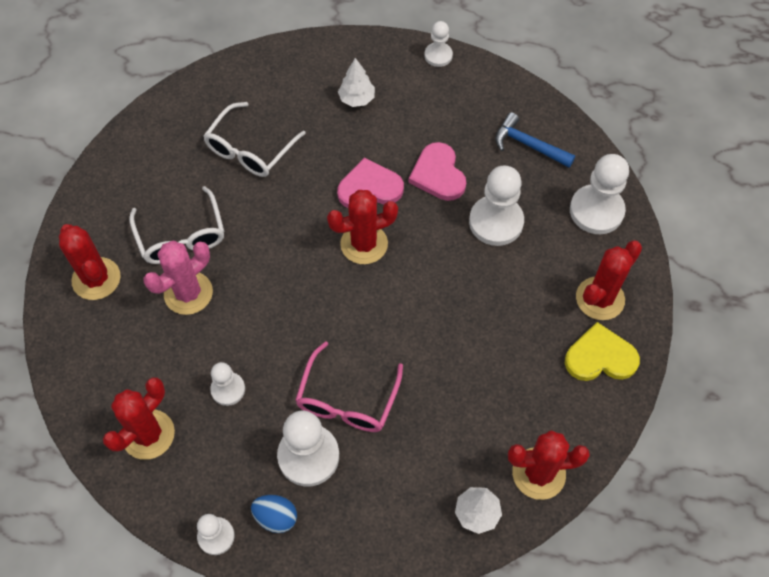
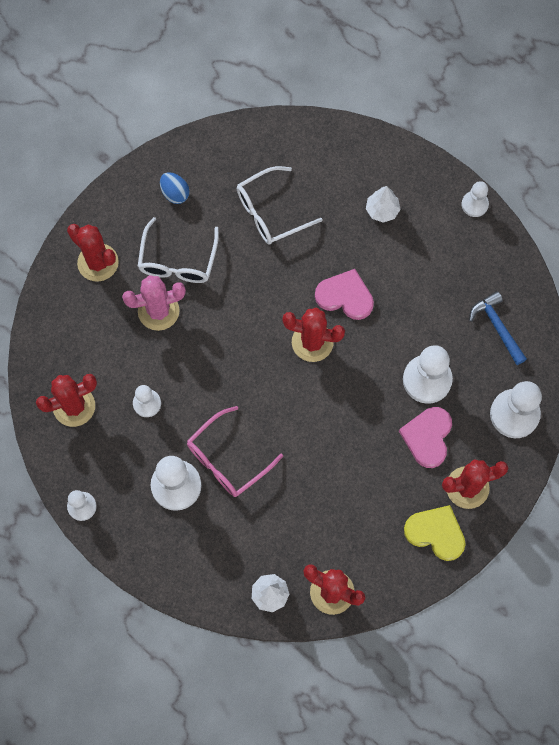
camera: 30 degrees right, 10 degrees up
red cactus [59,224,121,300] -> red cactus turned 45 degrees counterclockwise [67,224,119,282]
blue egg [251,495,297,533] -> blue egg moved to [160,172,190,204]
pink heart [408,142,466,201] -> pink heart moved to [399,407,452,468]

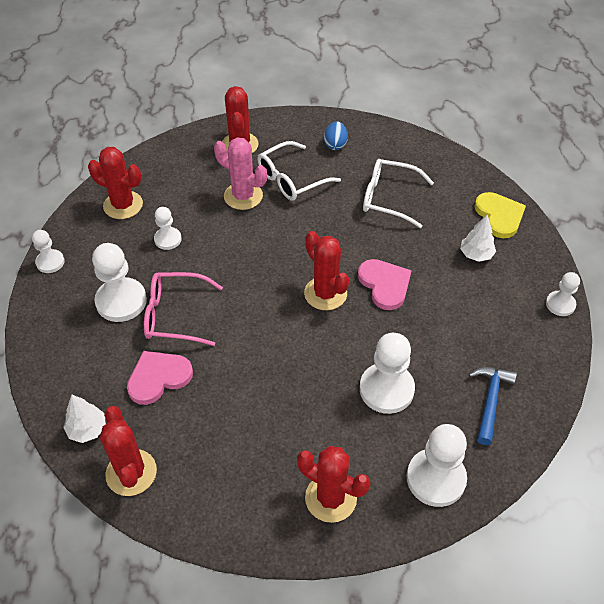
camera: 45 degrees right, 20 degrees down
pink heart [399,407,452,468] -> pink heart moved to [127,351,193,405]
yellow heart [404,505,466,561] -> yellow heart moved to [474,192,526,238]

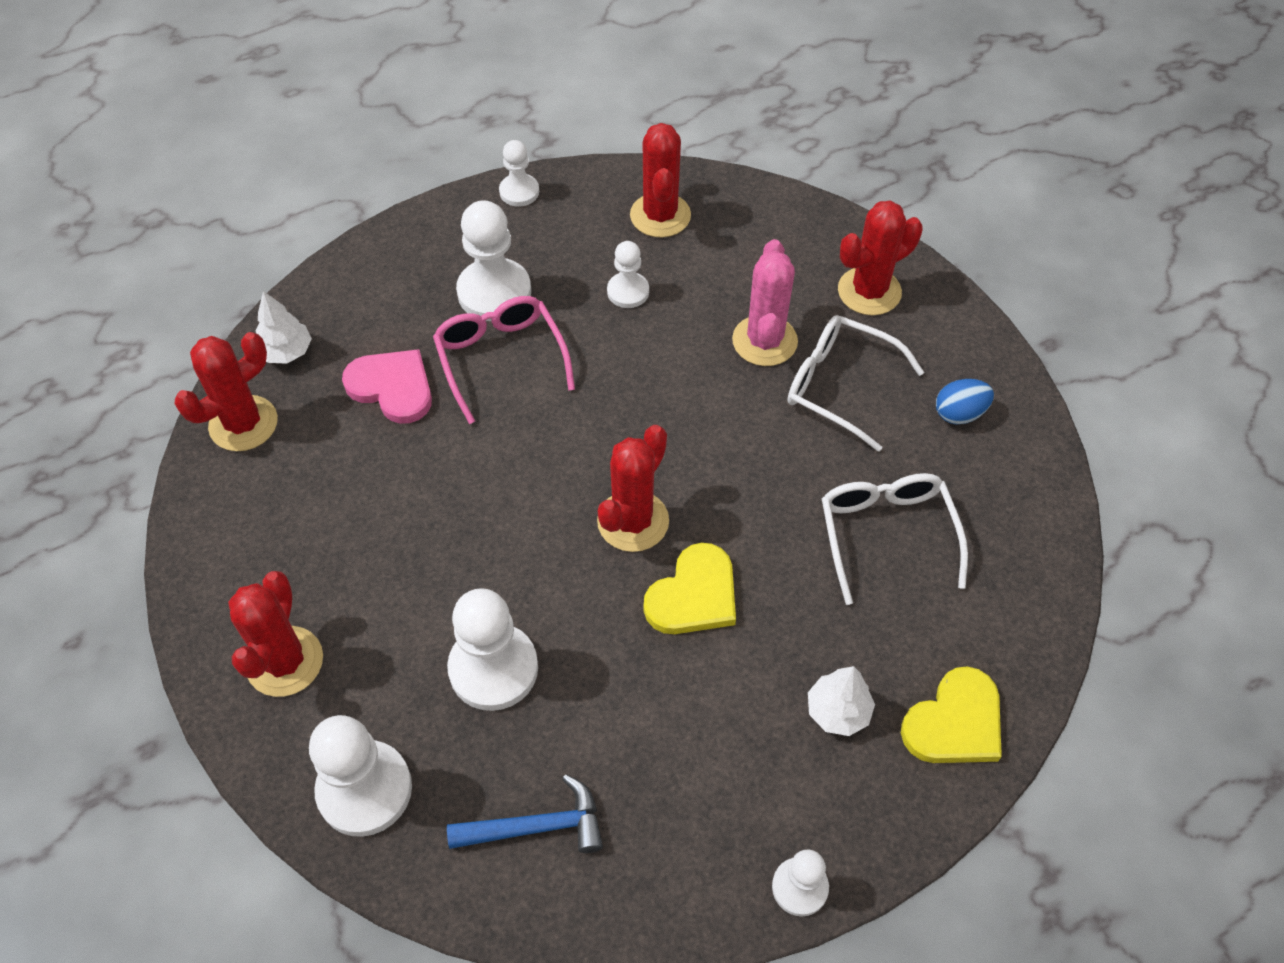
camera: 65 degrees right, 5 degrees up
pink heart [358,259,411,310] -> yellow heart [644,543,736,634]

